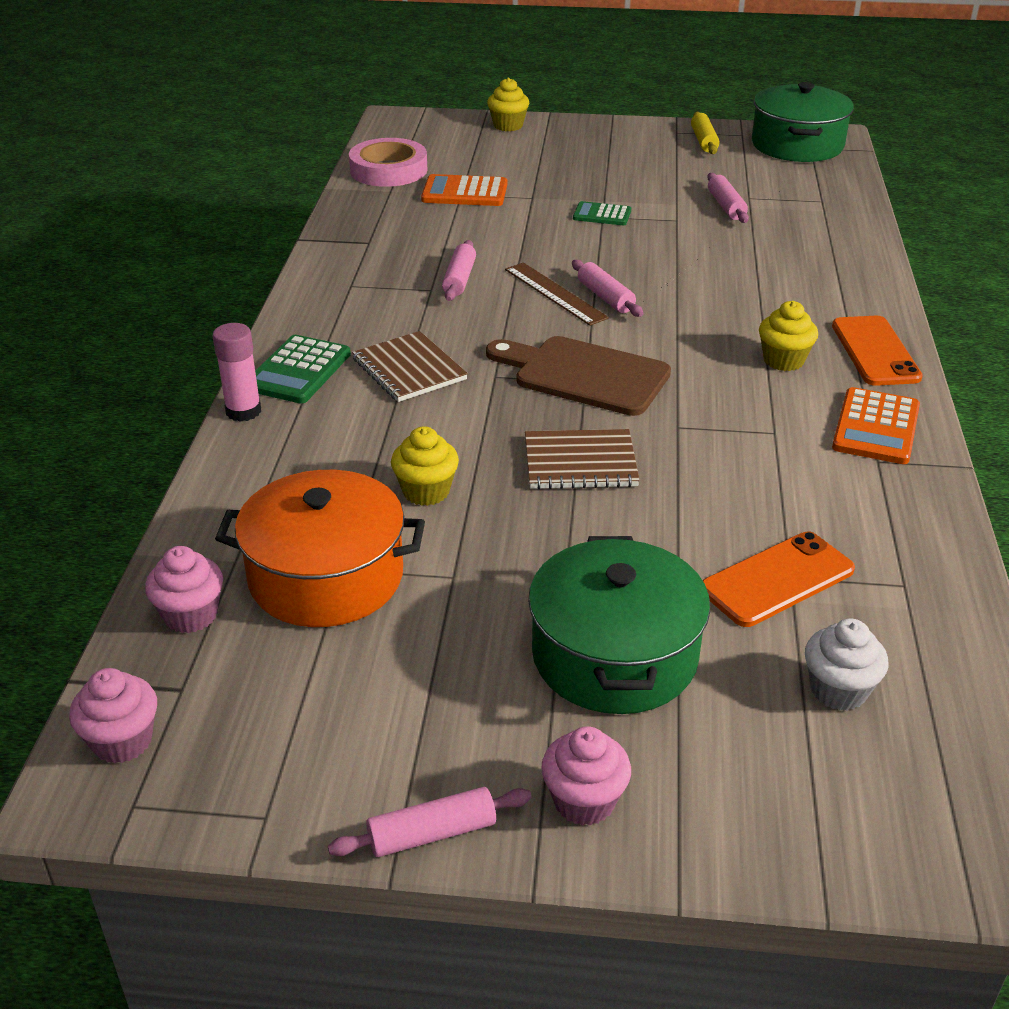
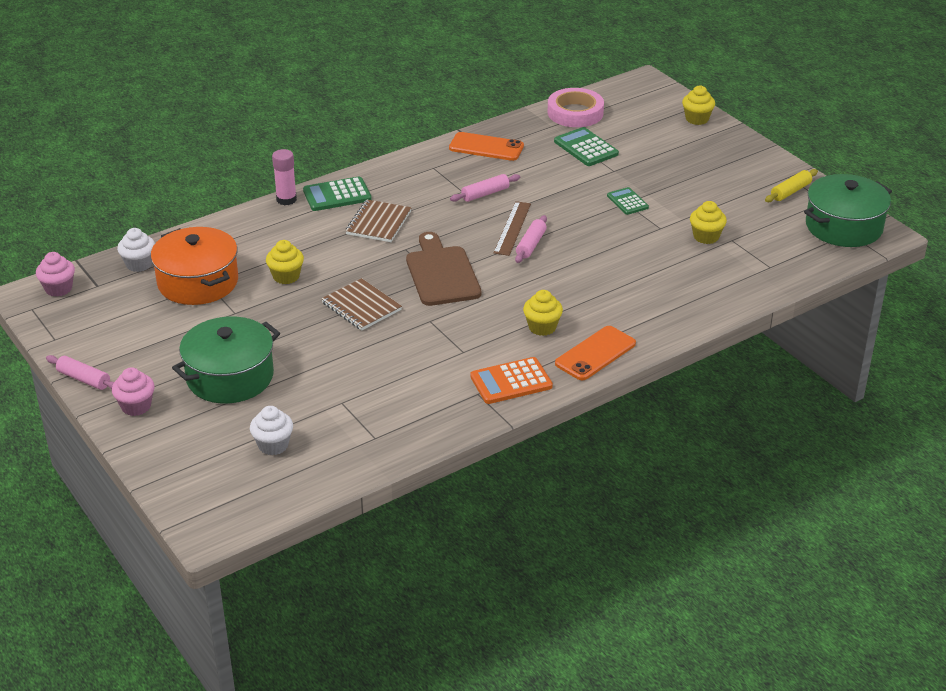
camera: 50 degrees right, 0 degrees up
pink cupcake [145,546,223,633] -> white cupcake [117,228,155,272]
orange calculator [421,174,507,206] -> green calculator [554,127,619,166]
orange phone [702,532,855,627] -> orange phone moved to [449,132,524,161]
pink rolling pin [707,173,749,223] -> yellow cupcake [690,201,727,244]

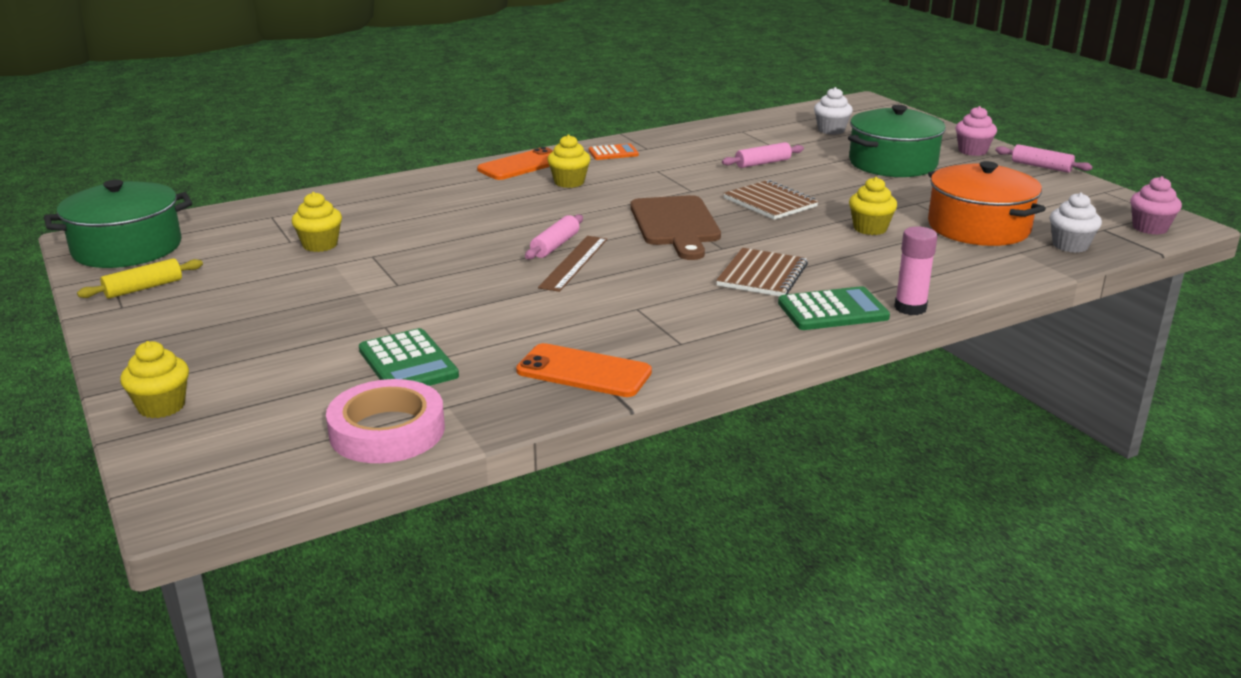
camera: 175 degrees left, 10 degrees down
pink rolling pin [450,174,520,202] -> pink rolling pin moved to [722,142,804,168]
orange calculator [470,357,553,404] -> orange calculator [589,143,639,160], size x0.64
green calculator [607,187,649,215] -> none

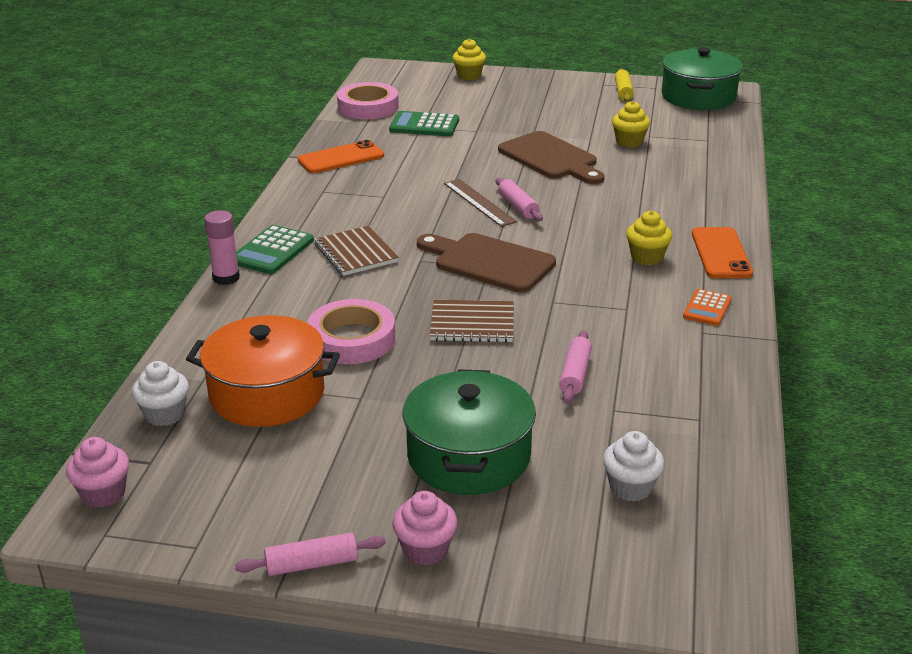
camera: 130 degrees right, 5 degrees up
yellow cupcake [849,177,897,235] -> pink tape [307,299,395,364]
none -> brown cutting board [498,131,605,184]

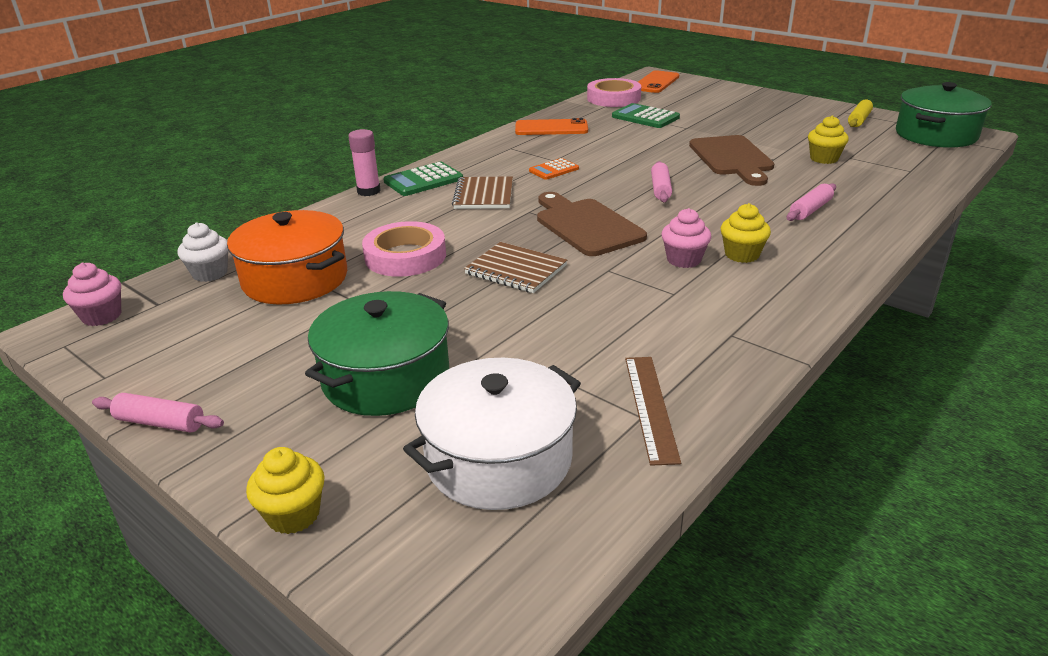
camera: 30 degrees right, 0 degrees up
pink cupcake [393,491,457,565] -> pink cupcake moved to [661,208,711,268]
brown ruler [444,179,517,227] -> brown ruler moved to [625,357,681,466]
yellow cupcake [453,38,486,80] -> yellow cupcake moved to [246,447,325,534]
pink rolling pin [559,330,592,403] -> pink rolling pin moved to [787,183,836,221]
white cupcake [603,431,664,501] -> white pot [403,358,581,510]
orange calculator [683,289,732,326] -> orange calculator moved to [529,158,579,180]
orange phone [692,227,753,278] -> orange phone moved to [638,70,679,93]

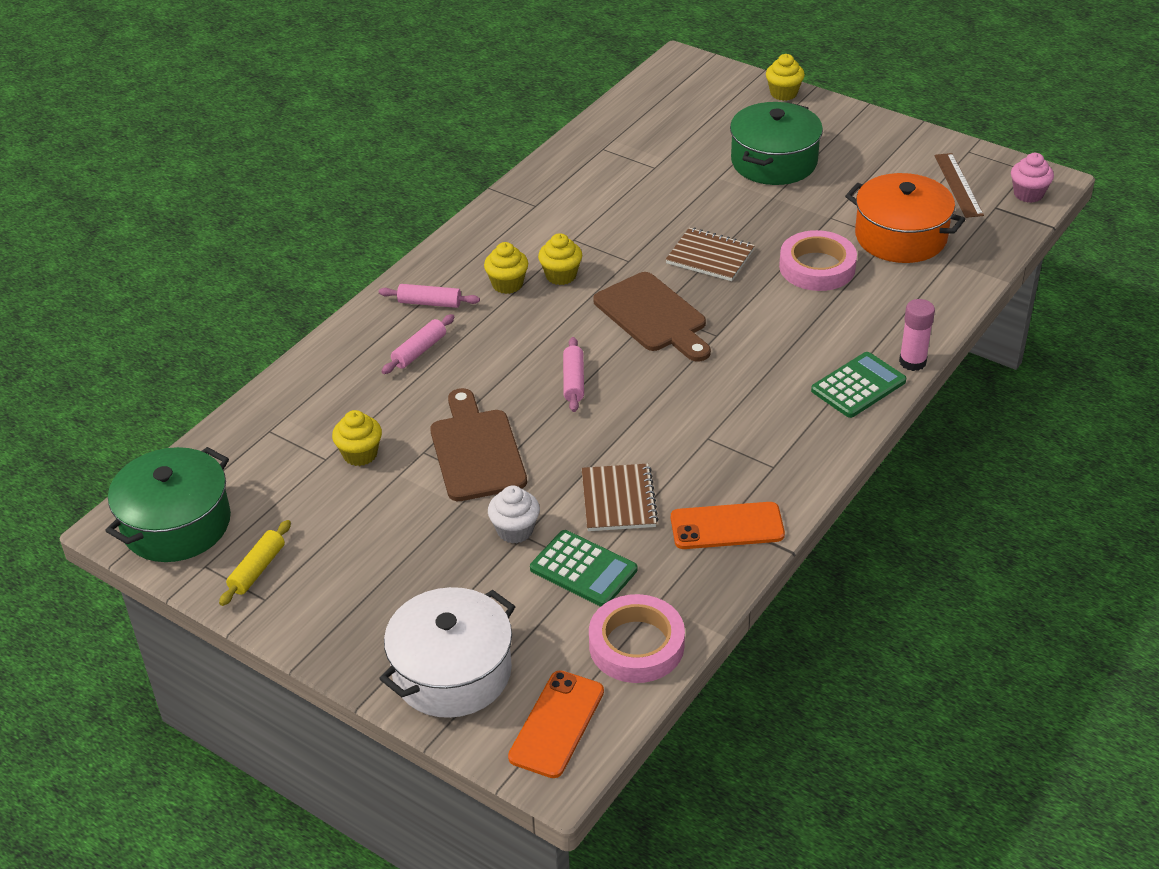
camera: 175 degrees right, 10 degrees up
pink rolling pin [92,393,224,432] -> pink rolling pin moved to [379,284,480,308]
white cupcake [178,222,228,282] -> white cupcake moved to [488,485,540,543]
white pot [403,358,581,510] -> white pot moved to [379,587,515,718]
brown notebook [452,176,513,209] -> brown notebook moved to [581,464,658,531]
orange calculator [529,158,579,180] -> none
brown ruler [625,357,681,466] -> brown ruler moved to [935,153,984,218]
pink cupcake [661,208,711,268] -> yellow cupcake [538,233,582,285]

